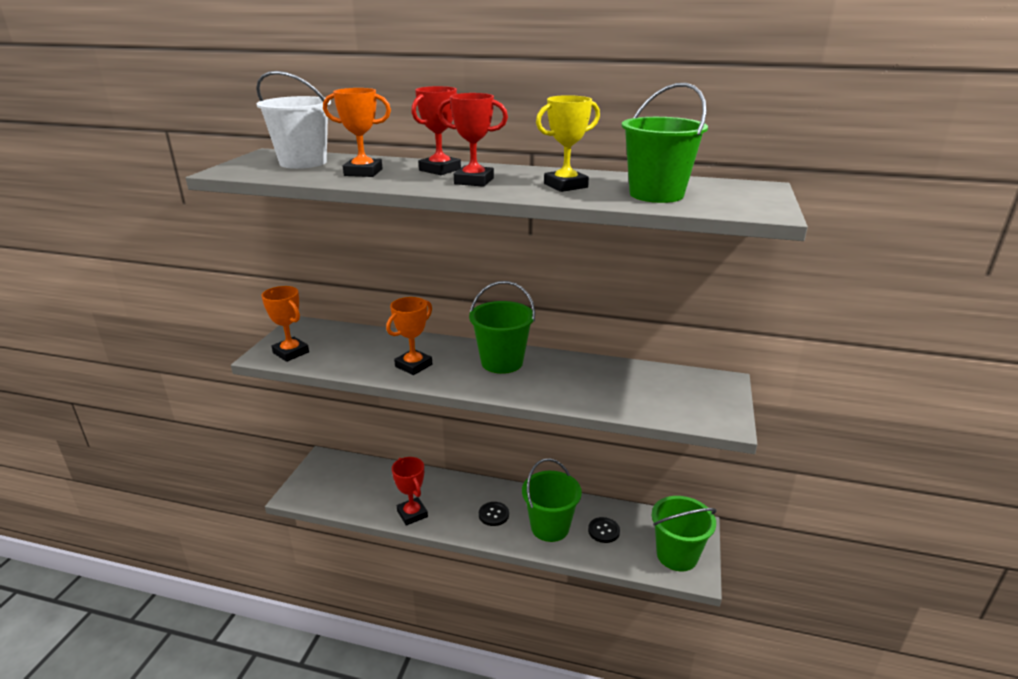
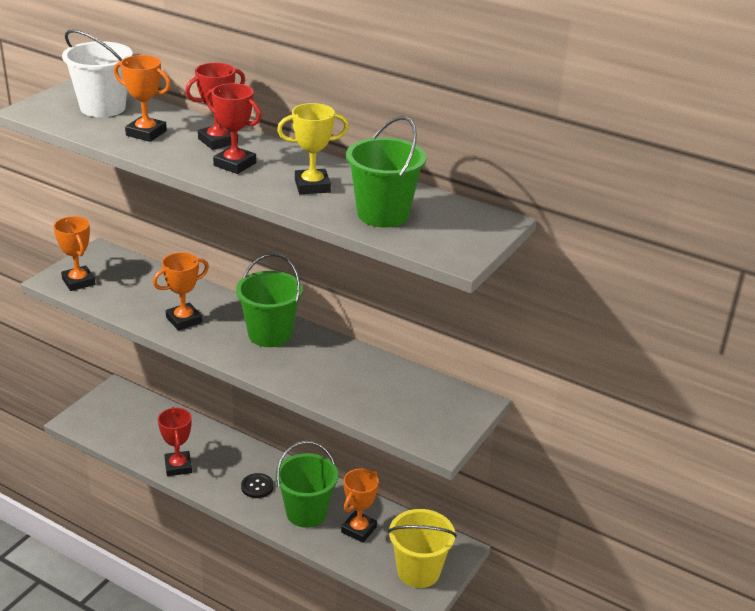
camera: 15 degrees right, 5 degrees up
black button [588,517,620,543] -> orange trophy [341,469,379,543]
green bucket [652,496,717,572] -> yellow bucket [388,509,457,588]

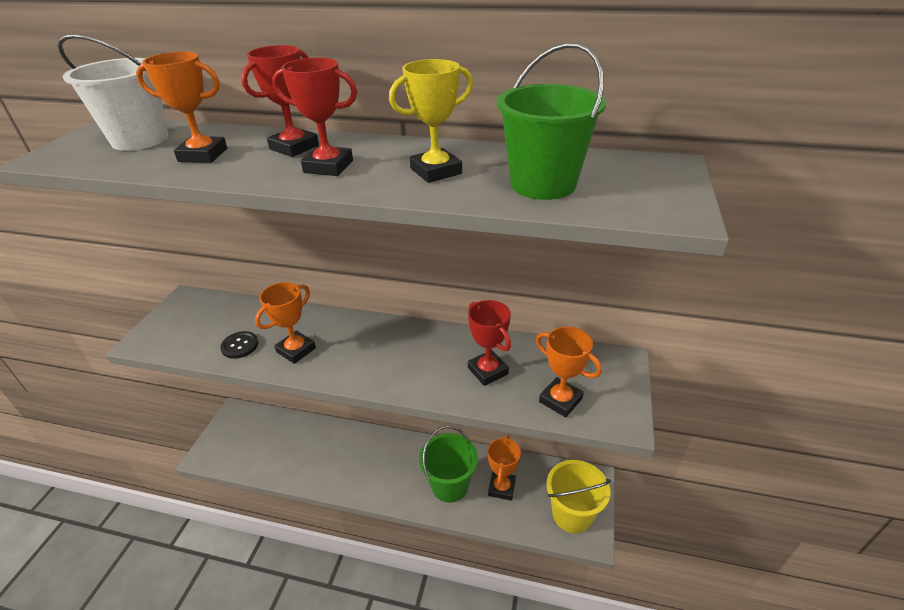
camera: 15 degrees left, 5 degrees up
orange trophy [54,216,95,291] -> orange trophy moved to [536,327,602,417]
red trophy [158,407,192,476] -> red trophy moved to [468,300,511,386]
green bucket [236,253,303,347] -> none
black button [241,473,274,498] -> black button moved to [220,331,258,359]

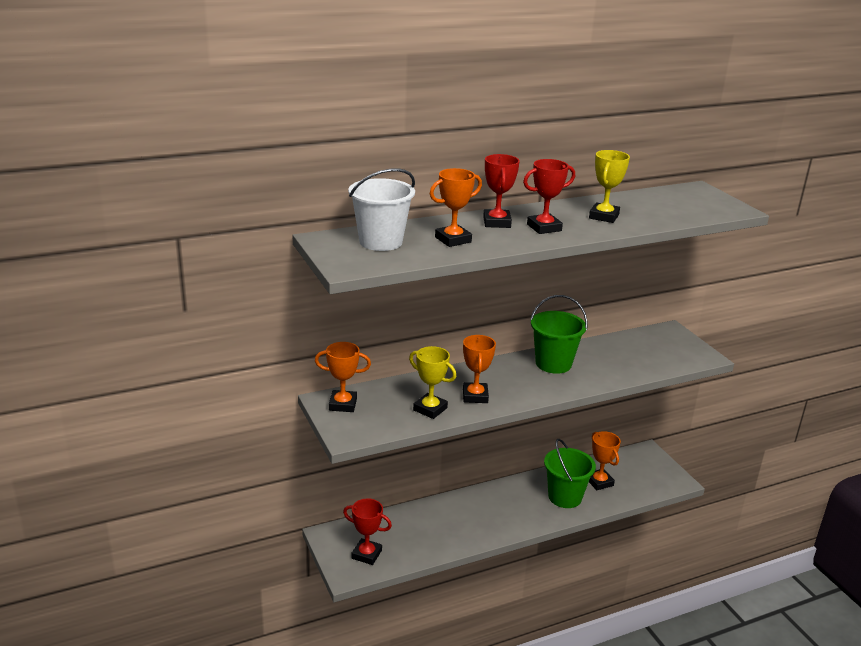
camera: 40 degrees left, 10 degrees down
black button [220,331,258,359] -> yellow trophy [409,346,456,419]
red trophy [468,300,511,386] -> red trophy moved to [343,498,392,565]
green bucket [497,43,606,200] -> green bucket moved to [530,295,588,374]
orange trophy [536,327,602,417] -> orange trophy moved to [315,342,371,412]
yellow bucket [546,460,611,533] -> none

